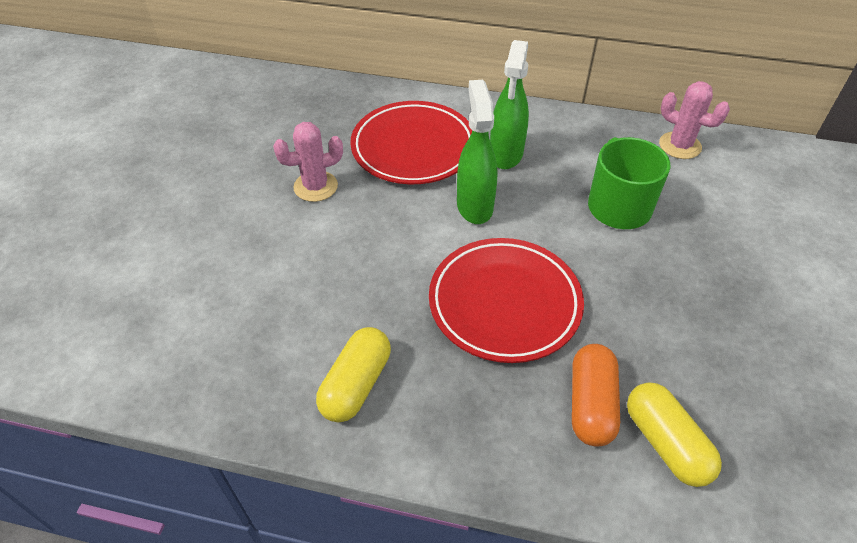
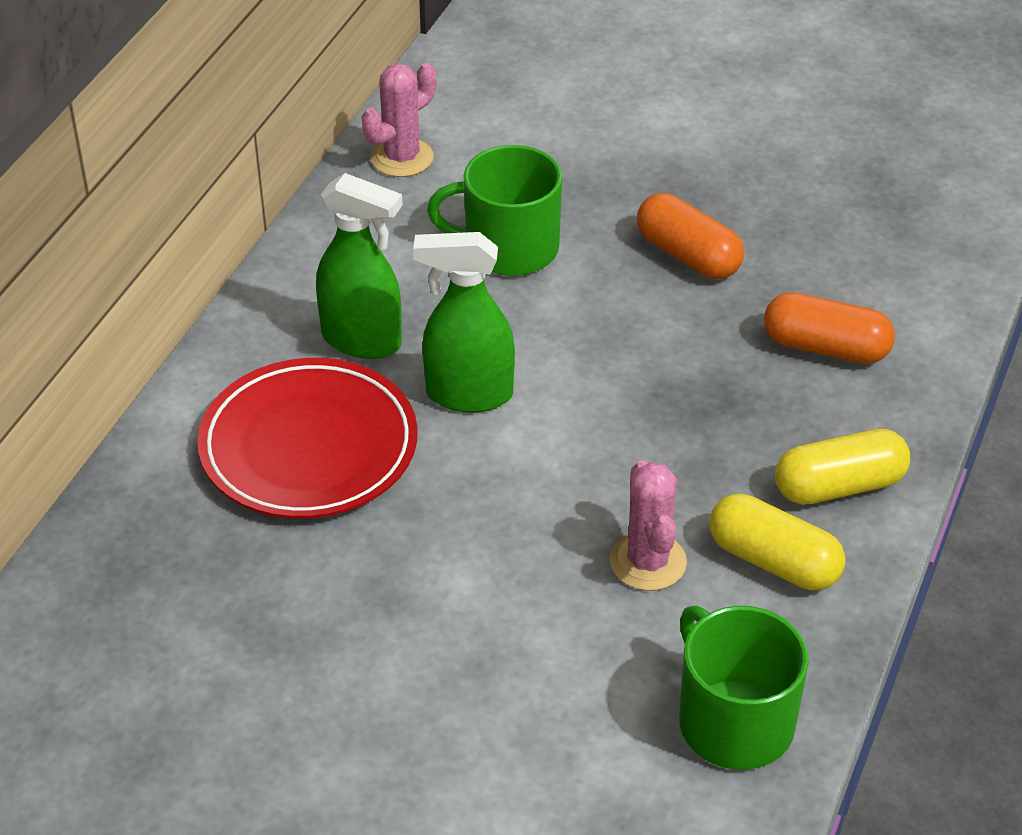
camera: 80 degrees left, 5 degrees down
pink cactus [273,122,343,202] -> pink cactus moved to [610,461,687,591]
red plate [429,238,584,363] -> none
yellow capsule [627,382,722,487] -> yellow capsule moved to [775,429,910,505]
none -> orange capsule [637,193,744,279]
none -> green mug [679,605,809,770]

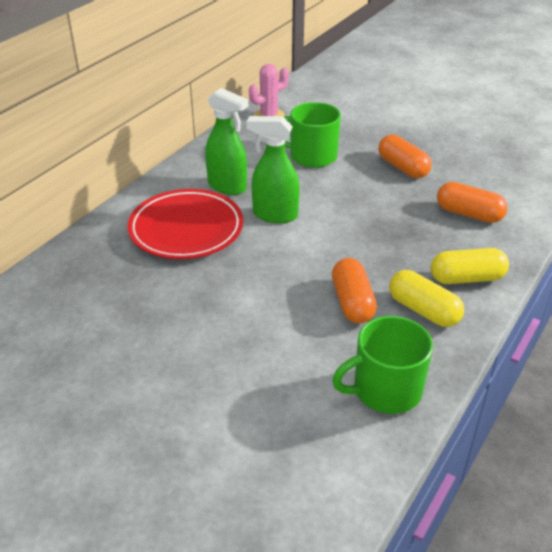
camera: 10 degrees right, 5 degrees down
pink cactus [610,461,687,591] -> orange capsule [332,258,377,323]
green mug [679,605,809,770] -> green mug turned 90 degrees counterclockwise [332,316,433,414]

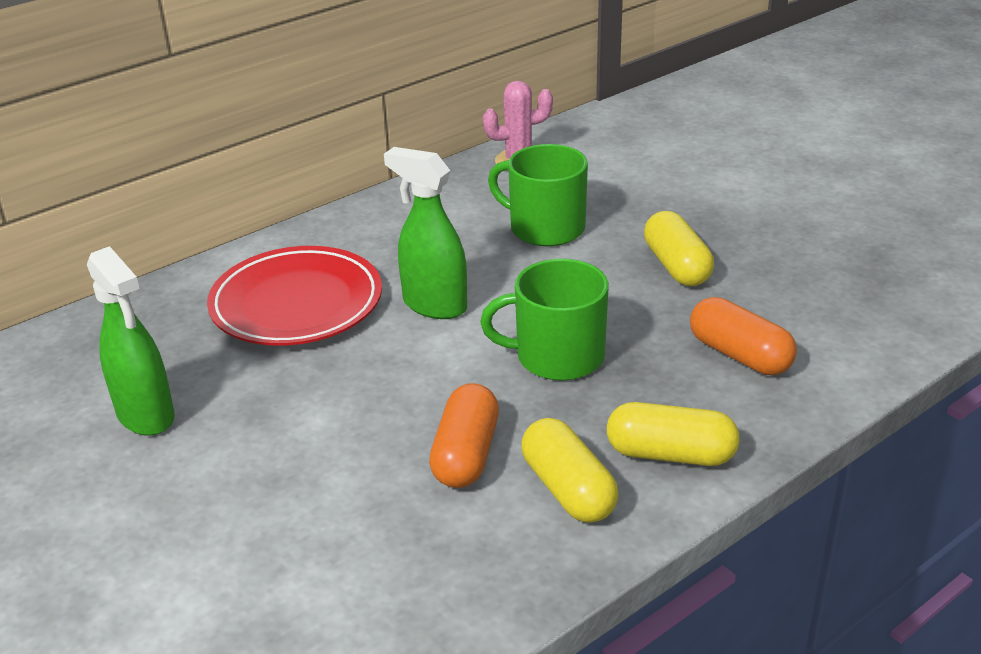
camera: 20 degrees right, 5 degrees down
green spray bottle [205,88,248,195] -> green spray bottle moved to [87,246,175,436]
green mug [332,316,433,414] -> green mug moved to [480,259,609,381]
orange capsule [378,135,432,178] -> yellow capsule [644,211,714,286]

